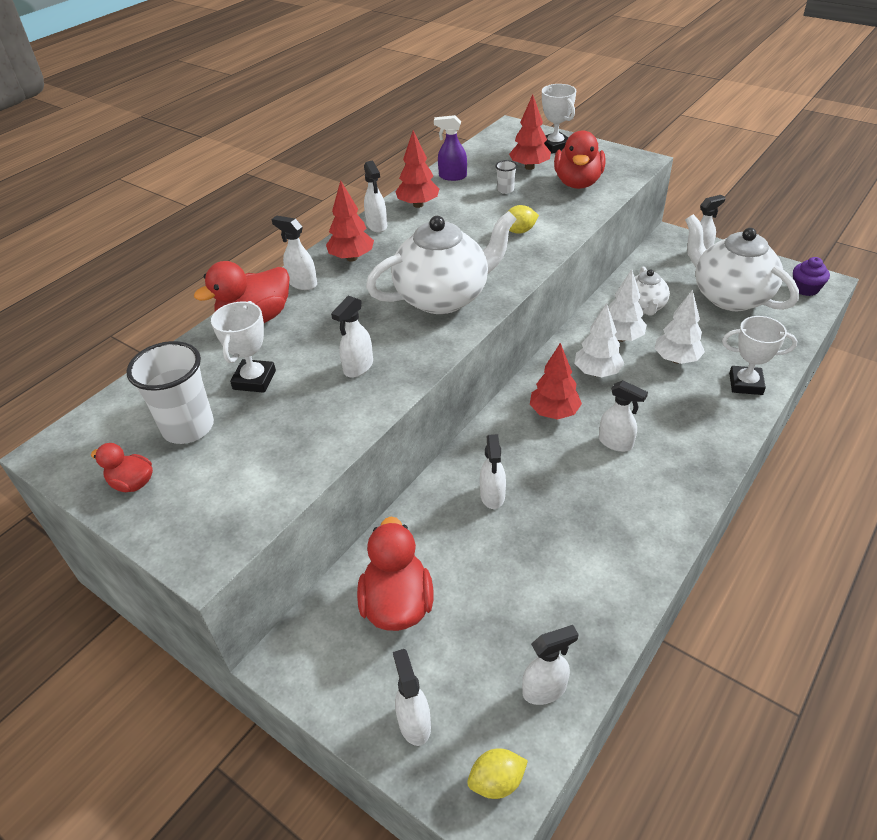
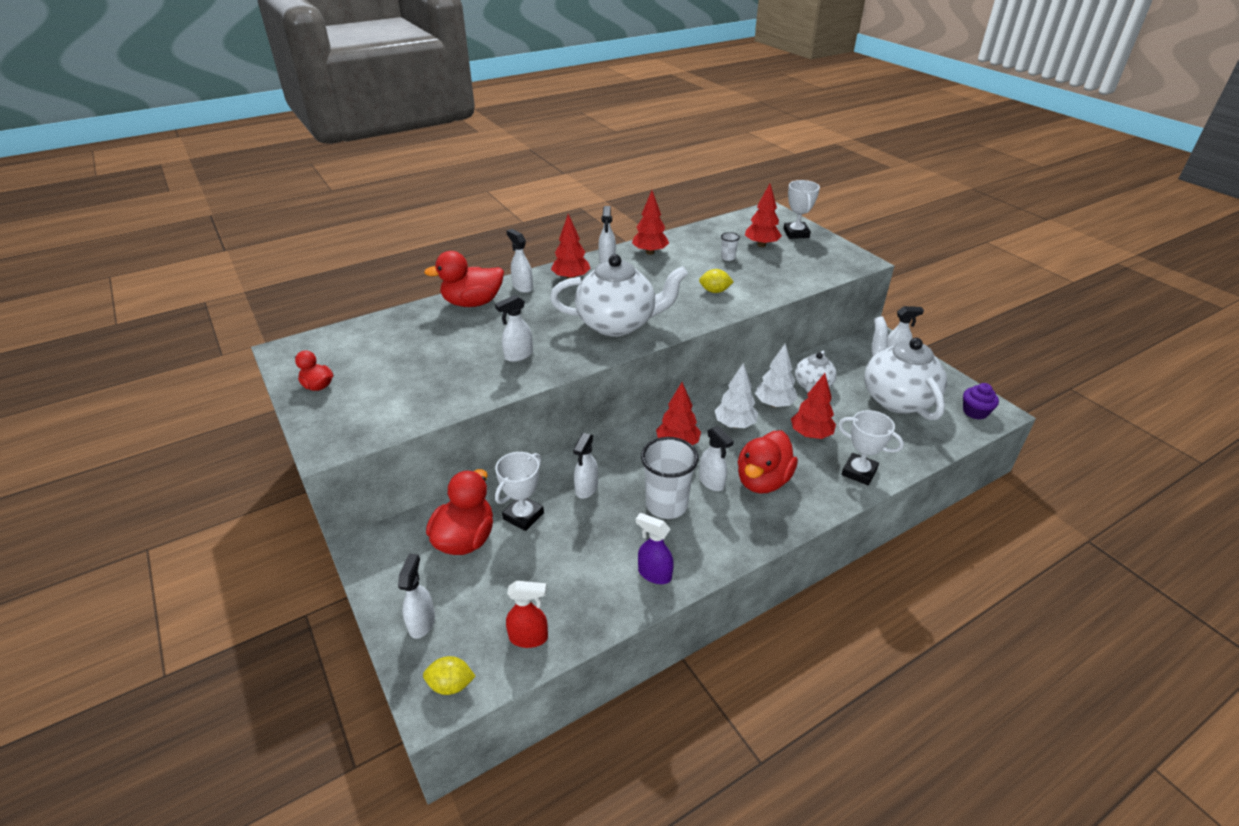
camera: 20 degrees right, 5 degrees down
white cup [126,341,214,444] -> white cup moved to [641,437,699,519]
white trophy [211,301,276,393] -> white trophy moved to [495,452,544,531]
purple spray bottle [434,115,467,181] -> purple spray bottle moved to [636,513,674,584]
white spray bottle [522,625,579,705] -> red spray bottle [506,581,548,648]
red duck [554,130,606,189] -> red duck moved to [738,431,798,494]
white tree [655,290,705,364] -> red tree [791,373,836,439]

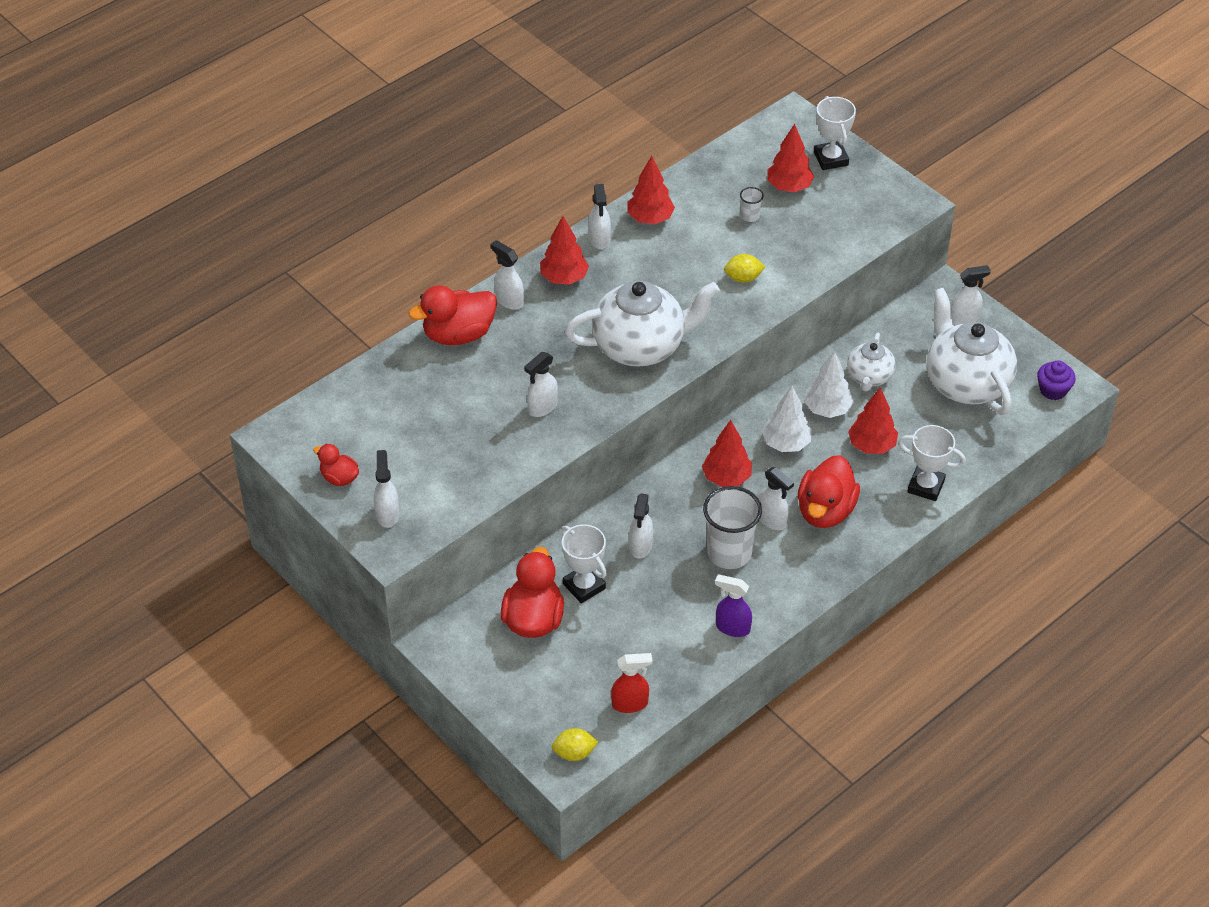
camera: 10 degrees left, 10 degrees up
white spray bottle [398,554,435,639] -> white spray bottle moved to [374,450,399,528]
white trophy [495,452,544,531] -> white trophy turned 60 degrees counterclockwise [561,524,607,603]

